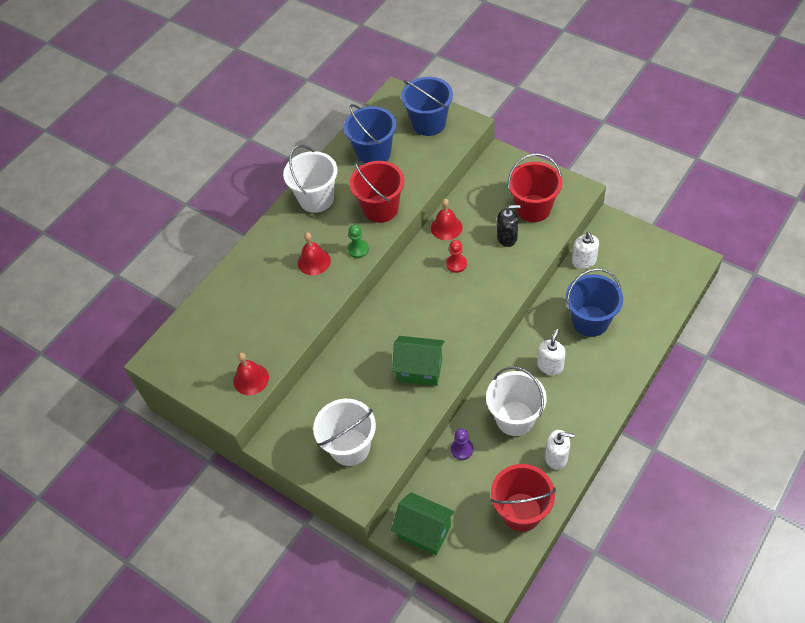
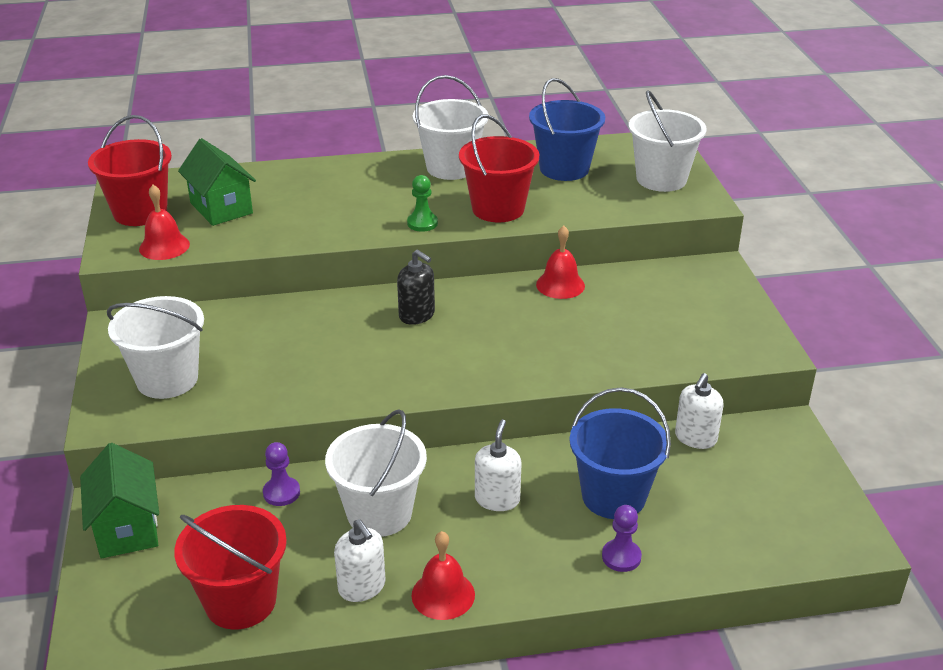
camera: 40 degrees right, 20 degrees down
red bell [298,232,331,275] -> red bell moved to [412,531,475,620]
green house [392,336,444,386] -> green house moved to [178,138,256,226]
blue bucket [401,77,453,136] -> white bucket [629,90,707,192]
red pawn [446,240,467,273] -> none
black soap dispenser [497,205,521,247] -> black soap dispenser moved to [397,250,435,325]
red bucket [508,153,562,222] -> red bucket moved to [88,115,172,226]
white soap dispenser [537,329,566,375] -> white soap dispenser turned 60 degrees counterclockwise [475,419,522,511]
none -> purple pawn [602,505,642,572]

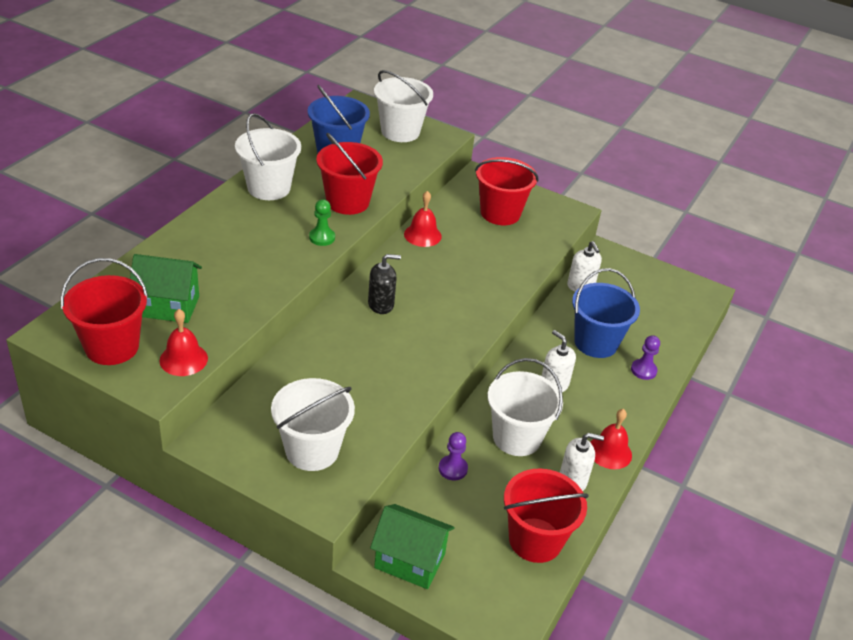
camera: 55 degrees left, 5 degrees up
none -> red bucket [475,157,539,225]

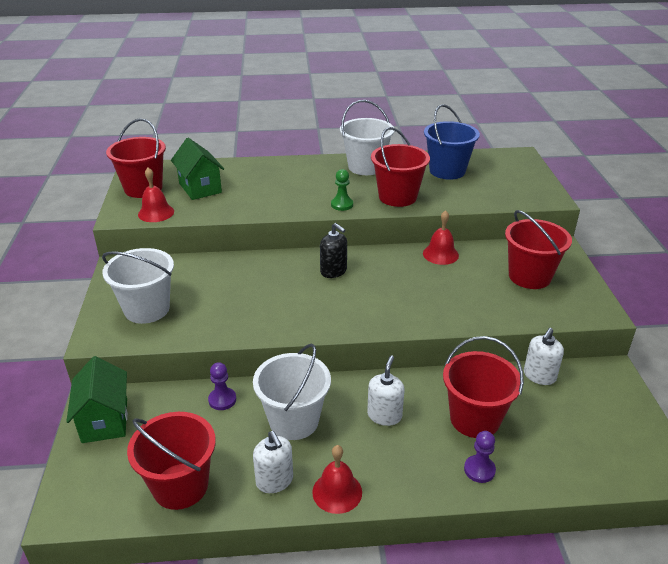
camera: 60 degrees right, 5 degrees down
white bucket [374,70,433,142] -> none
blue bucket [572,268,640,358] -> red bucket [443,336,524,438]

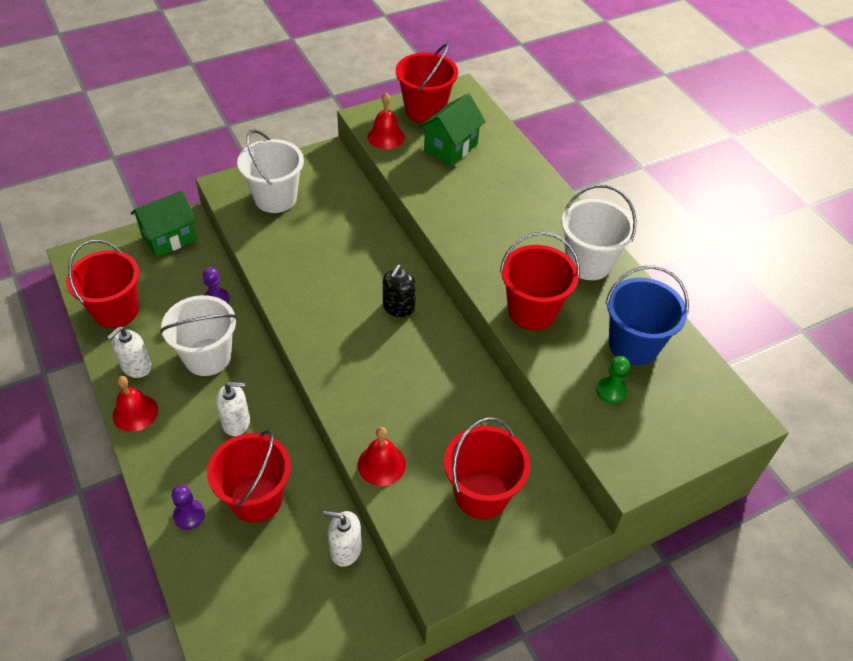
camera: 65 degrees right, 15 degrees up
green pawn [331,169,353,211] -> green pawn moved to [596,356,630,404]
red bell [423,210,459,265] -> red bell moved to [358,427,406,486]

